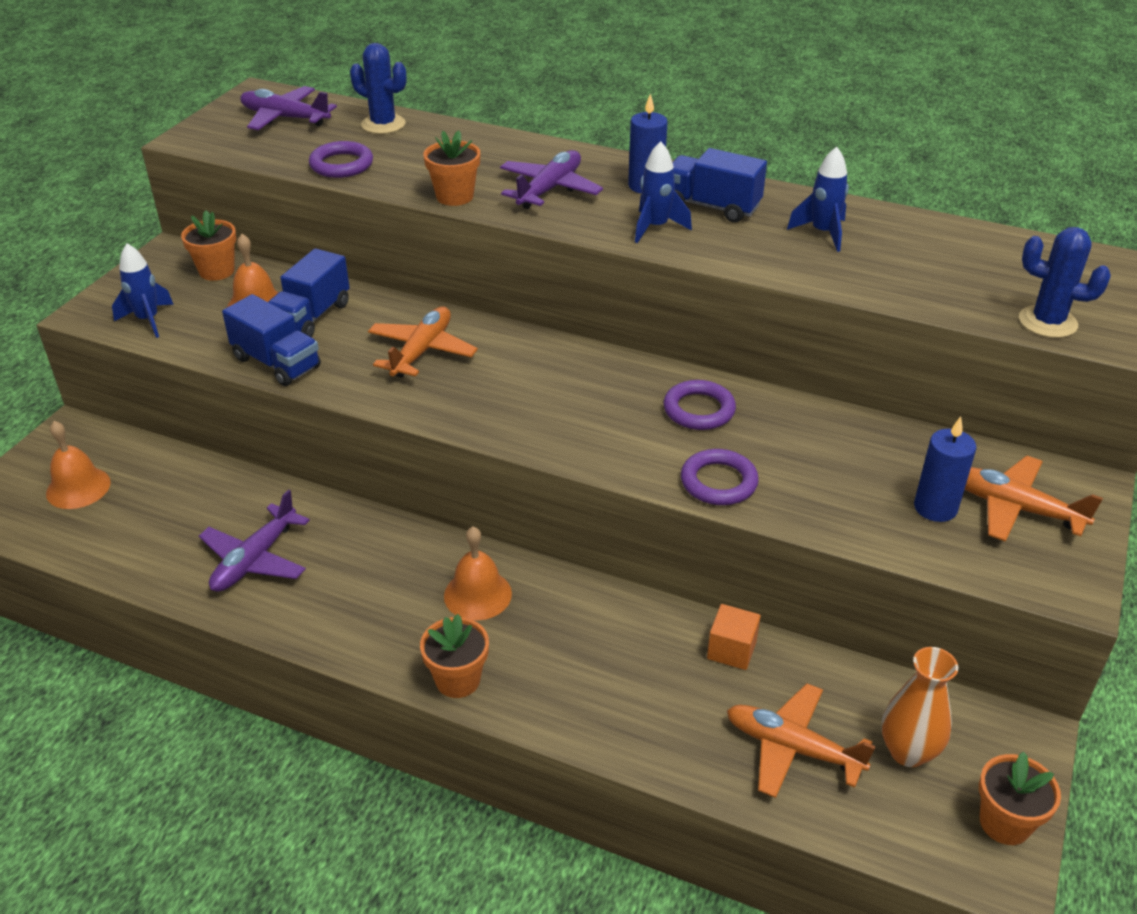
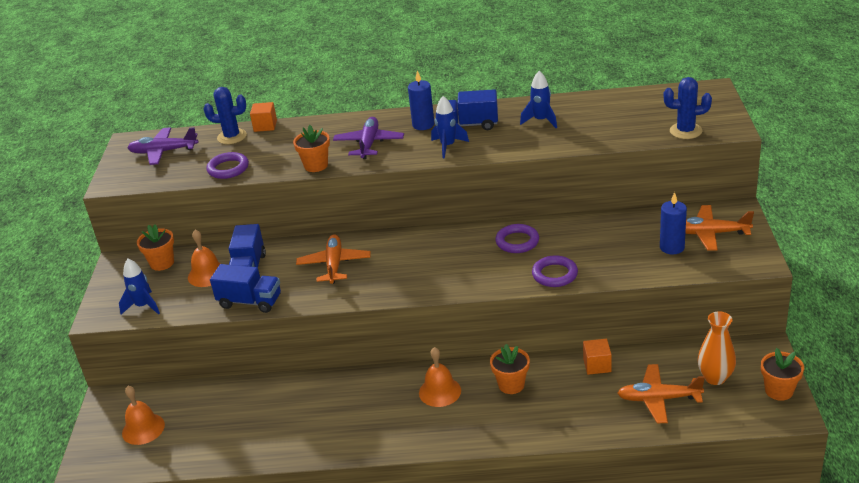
camera: 20 degrees left, 5 degrees down
purple plane [199,489,310,592] -> none
orange flower pot [420,614,489,698] -> orange flower pot moved to [490,344,530,394]
none -> orange cube [250,102,277,132]

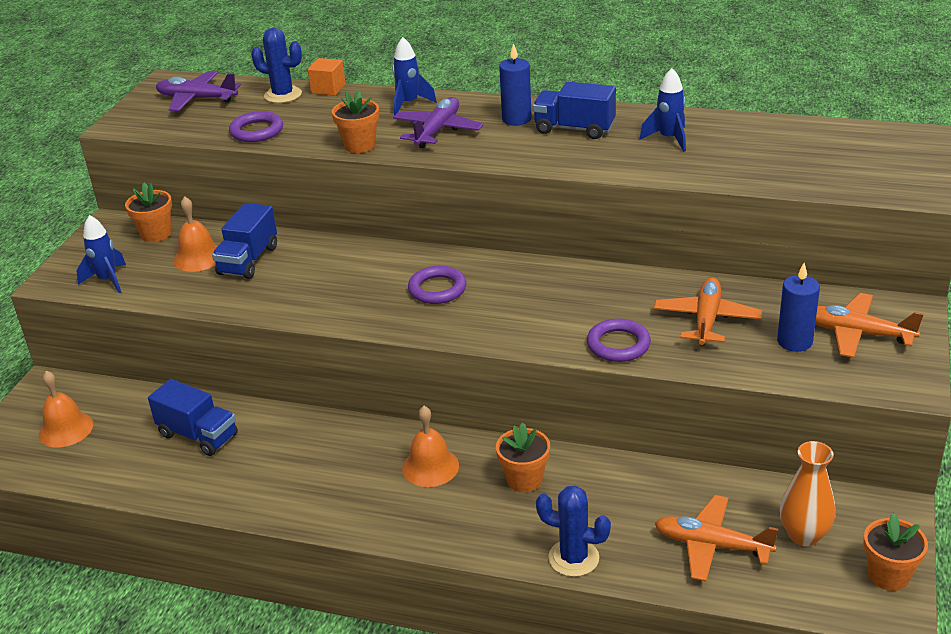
camera: 15 degrees right, 0 degrees up
blue truck [210,264,281,313] -> blue truck moved to [148,379,238,456]
orange plane [296,234,371,284] -> orange plane moved to [654,277,762,345]
blue rocket [431,96,469,158] -> blue rocket moved to [392,37,437,116]
purple ring [495,224,539,253] -> purple ring moved to [408,266,467,304]
orange cube [583,339,612,375] -> none
blue cactus [664,77,712,139] -> blue cactus moved to [536,485,611,577]

